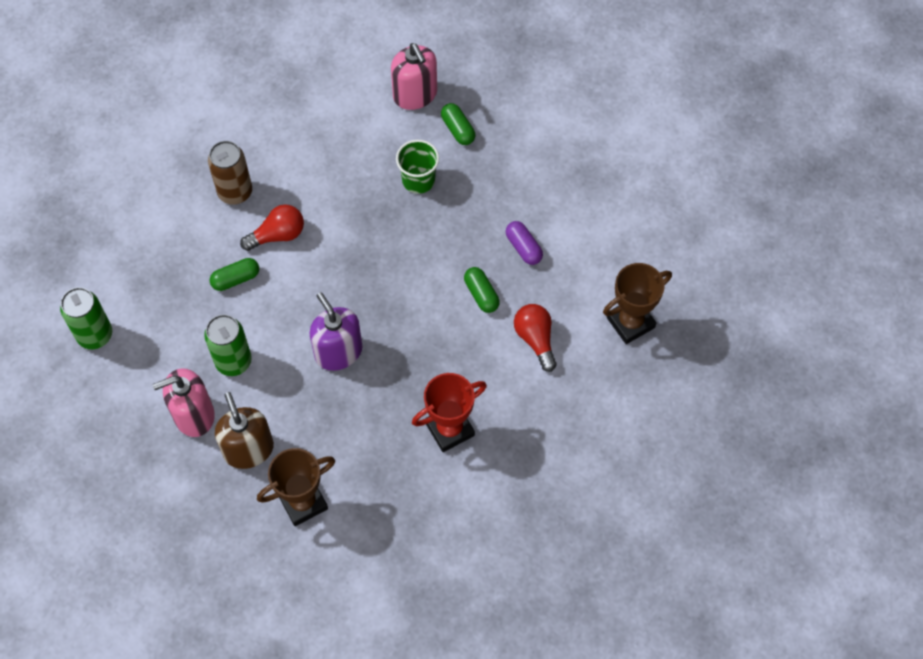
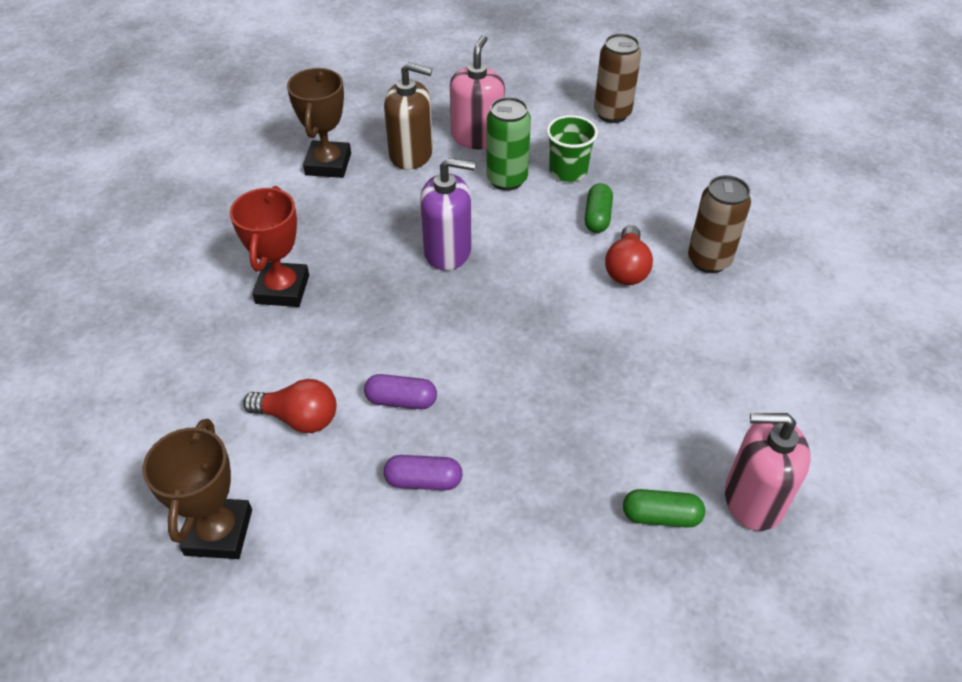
camera: 125 degrees right, 15 degrees down
green can [60,287,112,349] -> brown can [594,33,641,123]
green cup [396,140,439,194] -> green cup moved to [546,115,598,182]
green capsule [464,267,500,313] -> purple capsule [364,374,437,409]

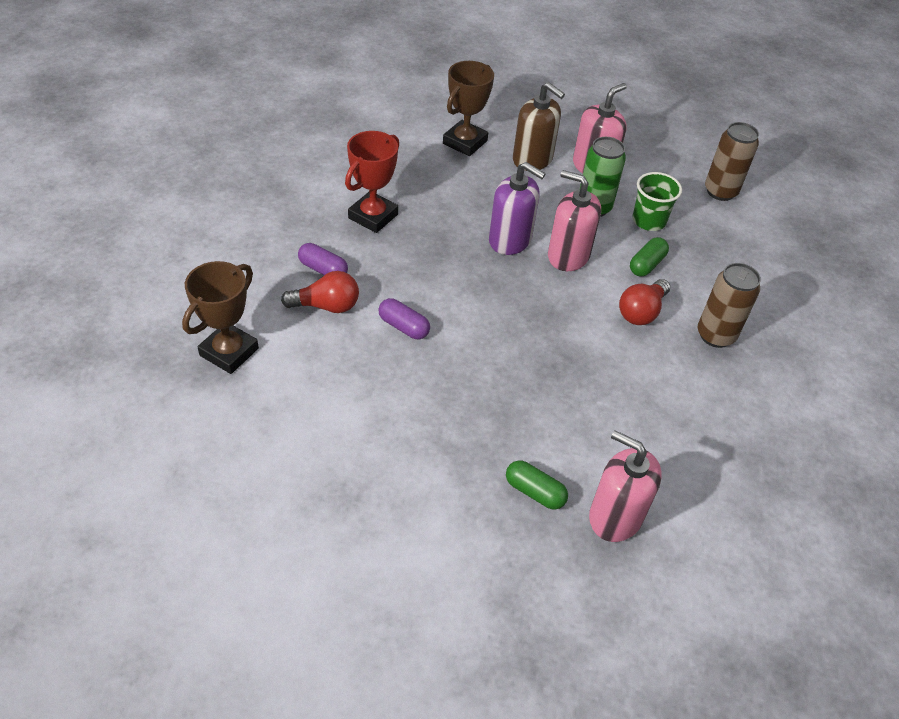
camera: 25 degrees right, 0 degrees up
red light bulb [243,379,336,433] -> red light bulb turned 45 degrees counterclockwise [281,271,359,313]
purple capsule [384,455,463,490] -> purple capsule moved to [298,243,348,275]
none -> pink soap dispenser [548,170,601,271]

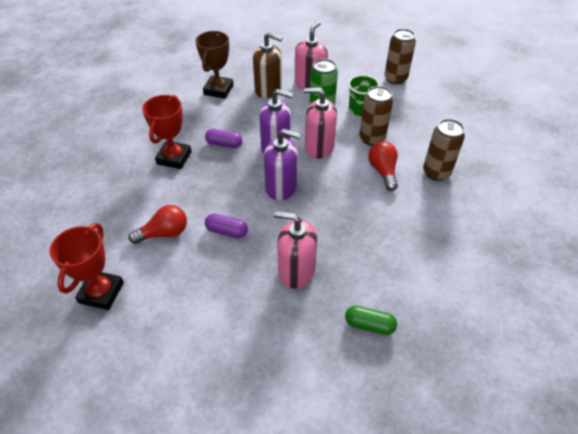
camera: 15 degrees left, 0 degrees up
brown trophy [182,261,259,374] -> red trophy [50,223,124,310]
purple capsule [298,243,348,275] -> purple capsule moved to [205,129,243,148]
pink soap dispenser [589,430,662,542] -> pink soap dispenser moved to [274,211,317,289]
red light bulb [619,279,670,325] -> red light bulb turned 150 degrees clockwise [368,141,398,191]
green capsule [630,237,669,277] -> brown can [359,86,393,146]
none -> purple soap dispenser [264,129,301,201]

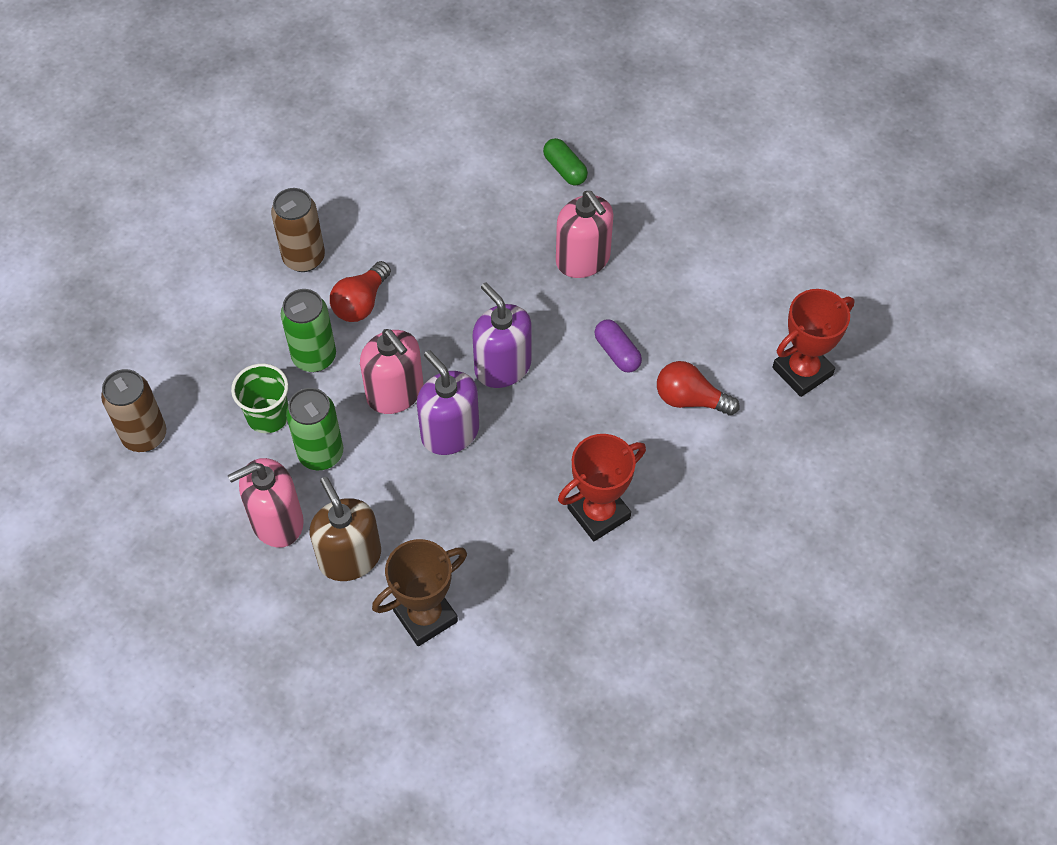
camera: 140 degrees left, 10 degrees up
purple capsule [205,129,243,148] -> none
brown can [359,86,393,146] -> green can [281,289,336,372]

